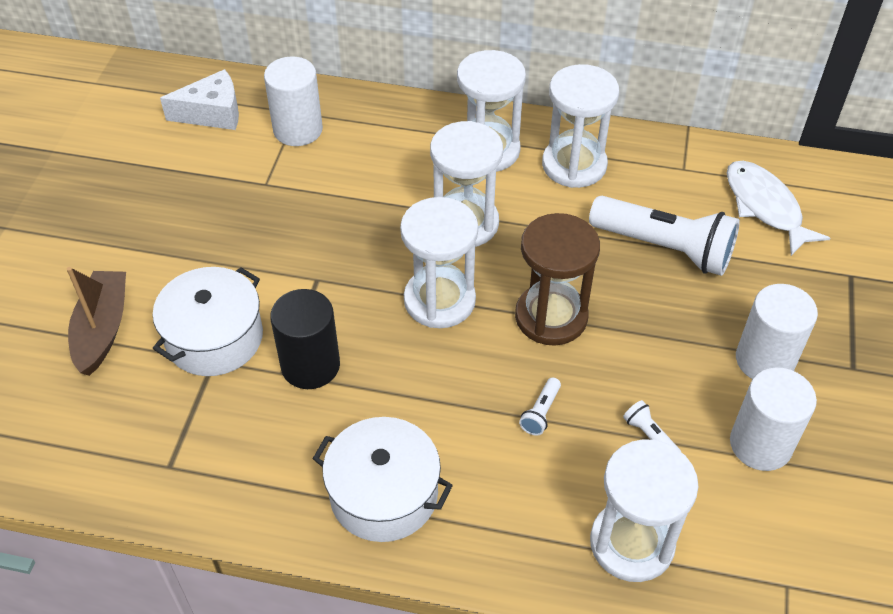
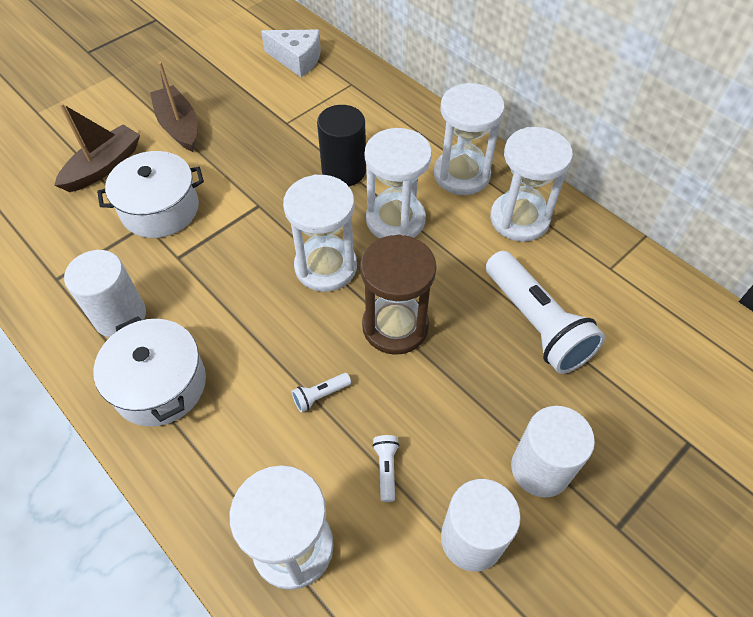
camera: 35 degrees right, 5 degrees up
white cylinder [264,56,323,146] -> white cylinder moved to [64,250,146,337]
black cylinder [270,289,340,389] -> black cylinder moved to [317,105,366,186]
white fish [727,161,830,256] -> none
none -> brown boat [150,62,197,152]

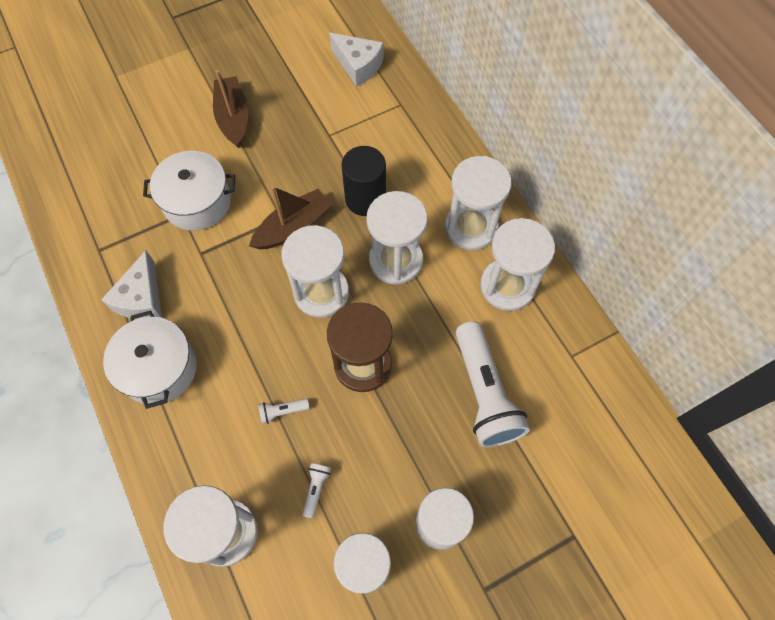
camera: 15 degrees right, 10 degrees up
brown boat [54,103,140,192] -> brown boat moved to [249,186,332,249]
white cylinder [64,250,146,337] -> white cheese [101,250,162,319]

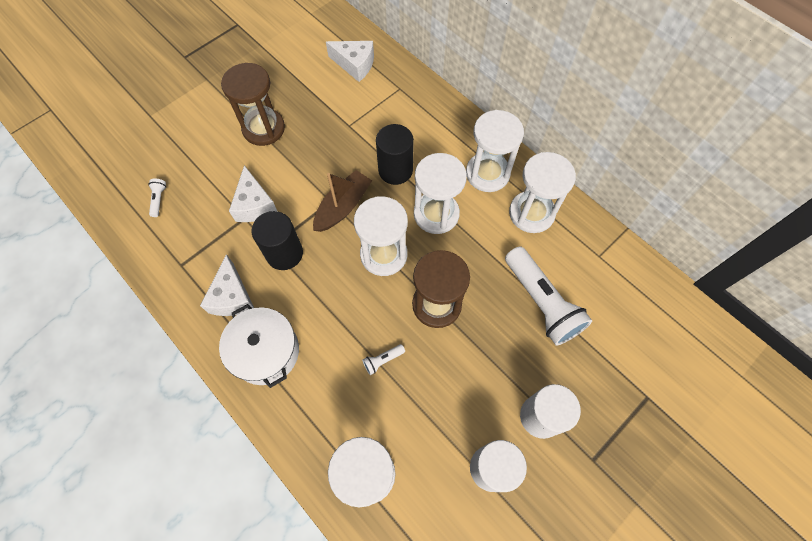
camera: 15 degrees left, 0 degrees up
white pot [143,151,235,231] -> white cheese [229,165,277,222]
brown boat [213,70,248,148] -> brown hourglass [221,63,285,146]
white flashlight [302,463,331,518] -> white flashlight moved to [148,178,166,217]
none -> black cylinder [251,211,303,270]

